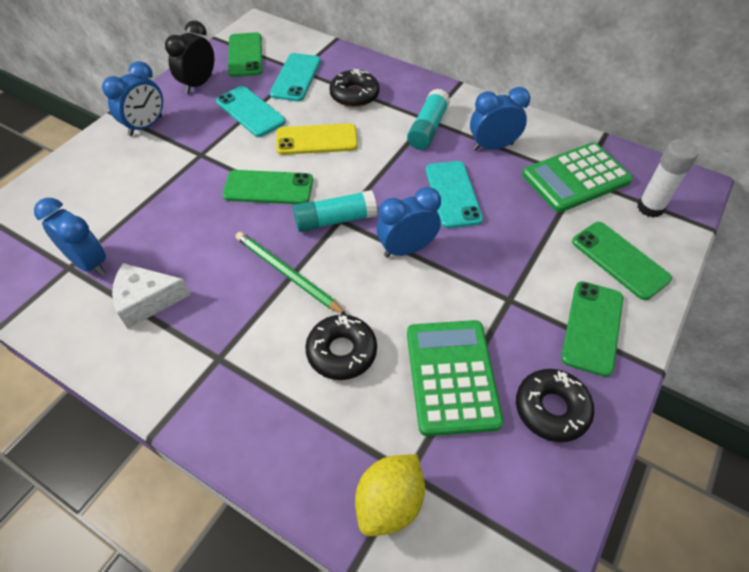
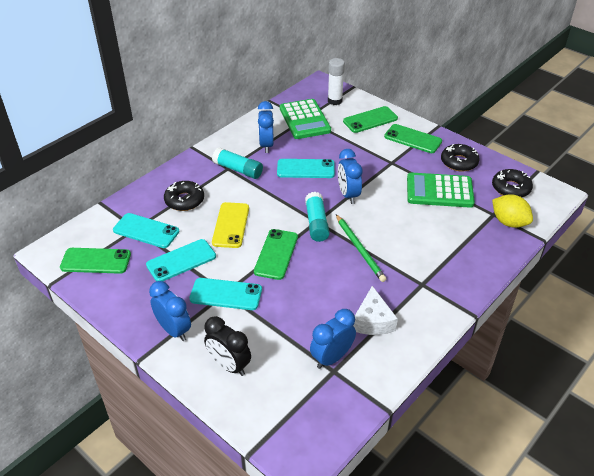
camera: 80 degrees left, 10 degrees down
black clock [165,21,214,94] -> black clock moved to [204,316,251,376]
green pencil [236,232,347,315] -> green pencil turned 75 degrees counterclockwise [336,214,386,282]
black donut [305,315,377,380] -> black donut moved to [492,169,533,197]
none -> turquoise phone [189,278,262,310]

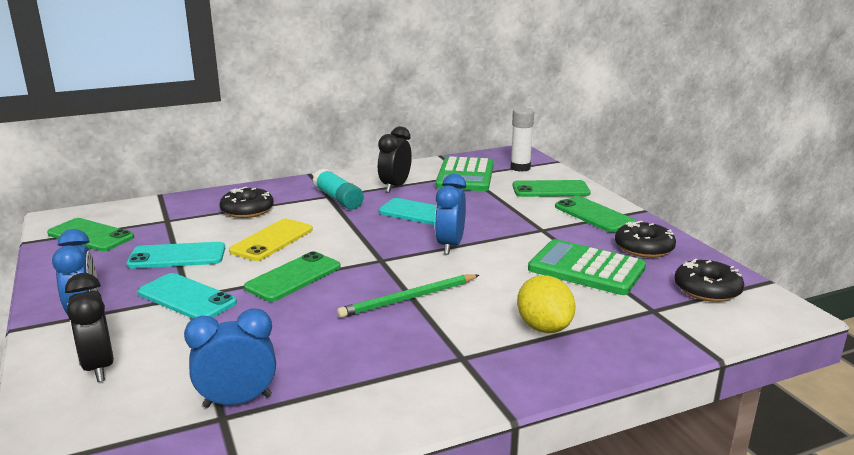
camera: 25 degrees right, 20 degrees down
turquoise phone [113,213,179,248] -> none
blue clock [258,101,274,153] -> black clock [378,126,412,193]
turquoise glue stick [305,192,330,242] -> none
green pencil [336,214,386,282] -> green pencil turned 60 degrees clockwise [337,274,479,318]
white cheese [353,286,398,335] -> none
yellow lemon [492,194,533,228] -> yellow lemon moved to [517,275,576,333]

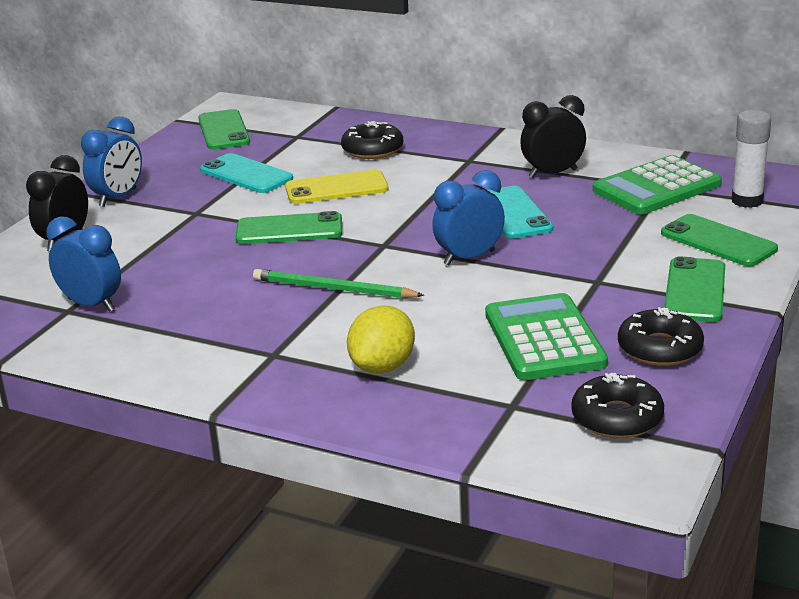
camera: 50 degrees right, 5 degrees up
turquoise phone [138,273,237,319] -> none
turquoise glue stick [312,168,364,209] -> none

